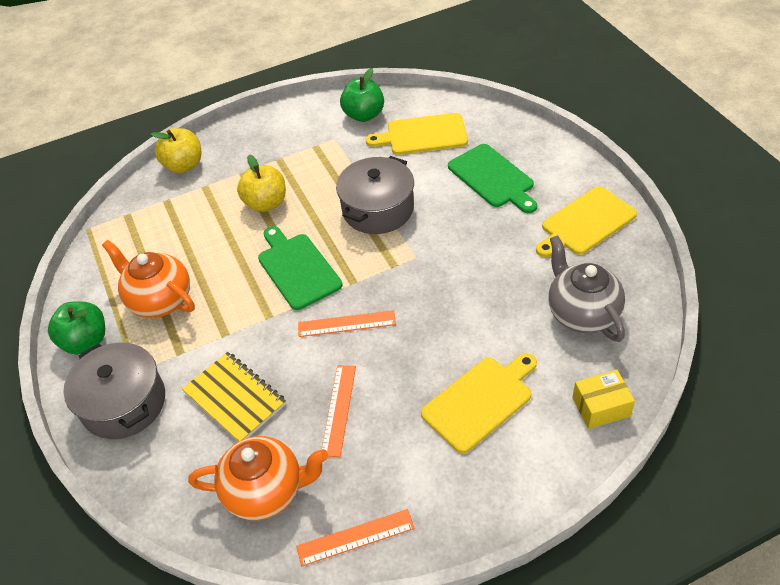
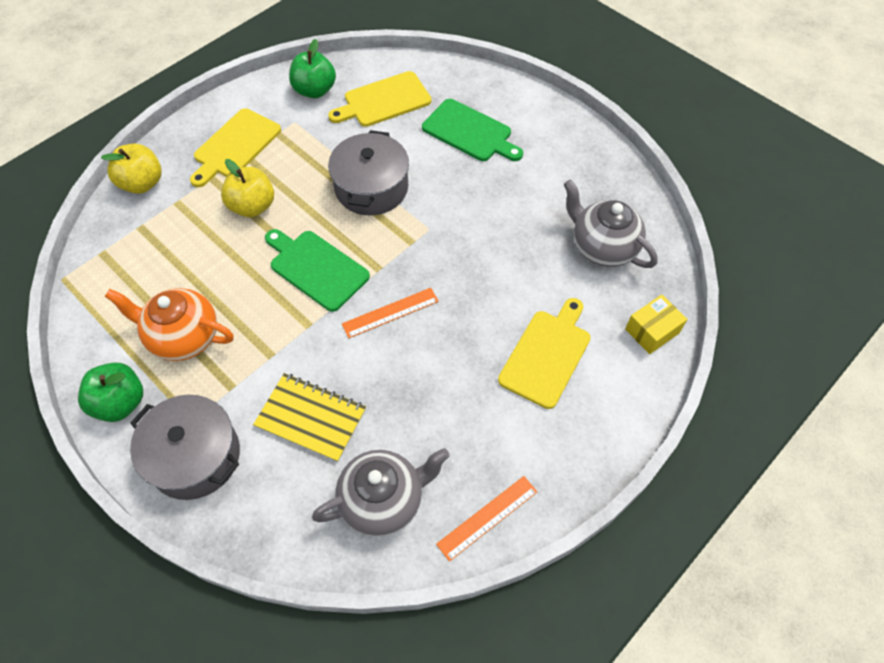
camera: 25 degrees left, 10 degrees up
orange teapot [188,436,328,520] -> grey teapot [312,448,449,537]
orange ruler [321,365,356,457] -> none
yellow cutting board [536,186,637,257] -> yellow cutting board moved to [190,108,281,187]

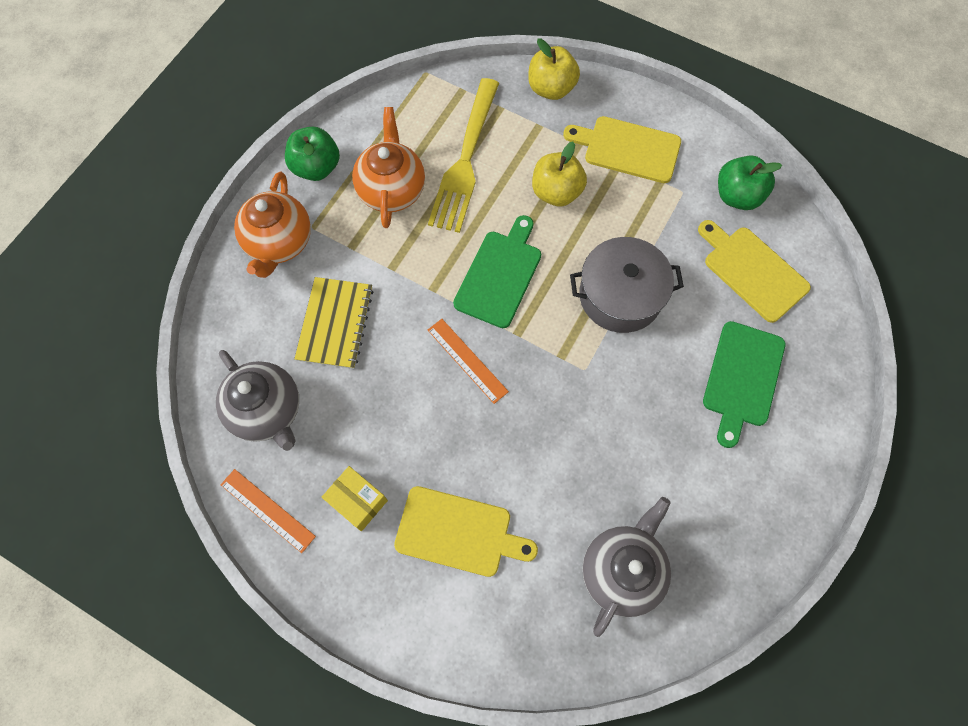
camera: 75 degrees right, 10 degrees up
grey pot [130,395,240,500] -> orange teapot [234,172,311,278]
yellow box [625,294,687,354] -> yellow box moved to [322,466,388,531]
none -> yellow fork [428,78,499,233]

